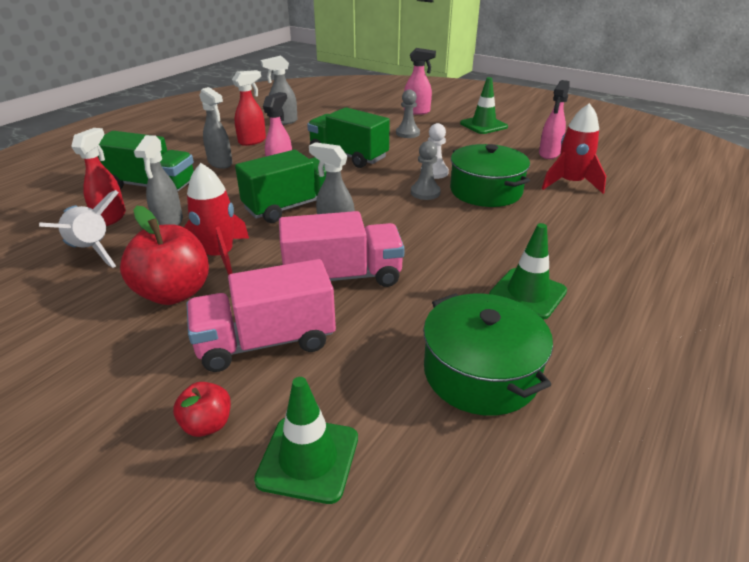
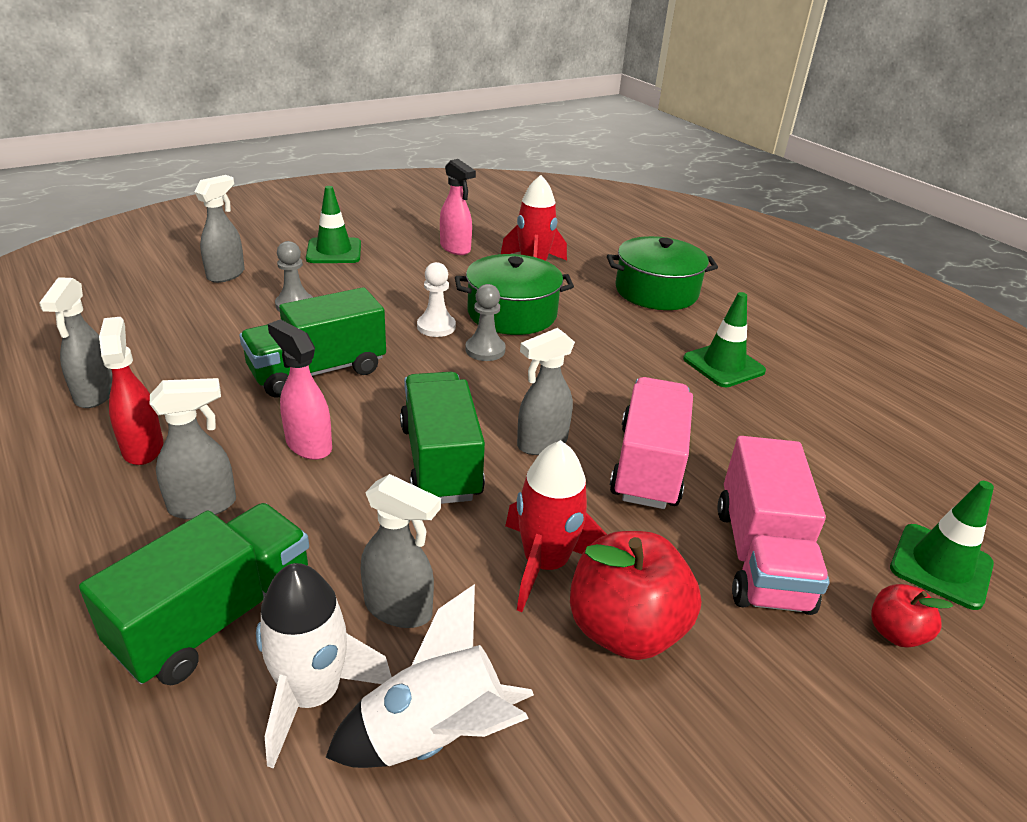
camera: 70 degrees left, 0 degrees up
red spray bottle [71,128,126,226] -> white rocket [256,563,392,769]
pink spray bottle [404,48,436,115] -> grey spray bottle [195,175,245,283]
green pot [423,293,553,416] -> green pot moved to [607,236,718,310]

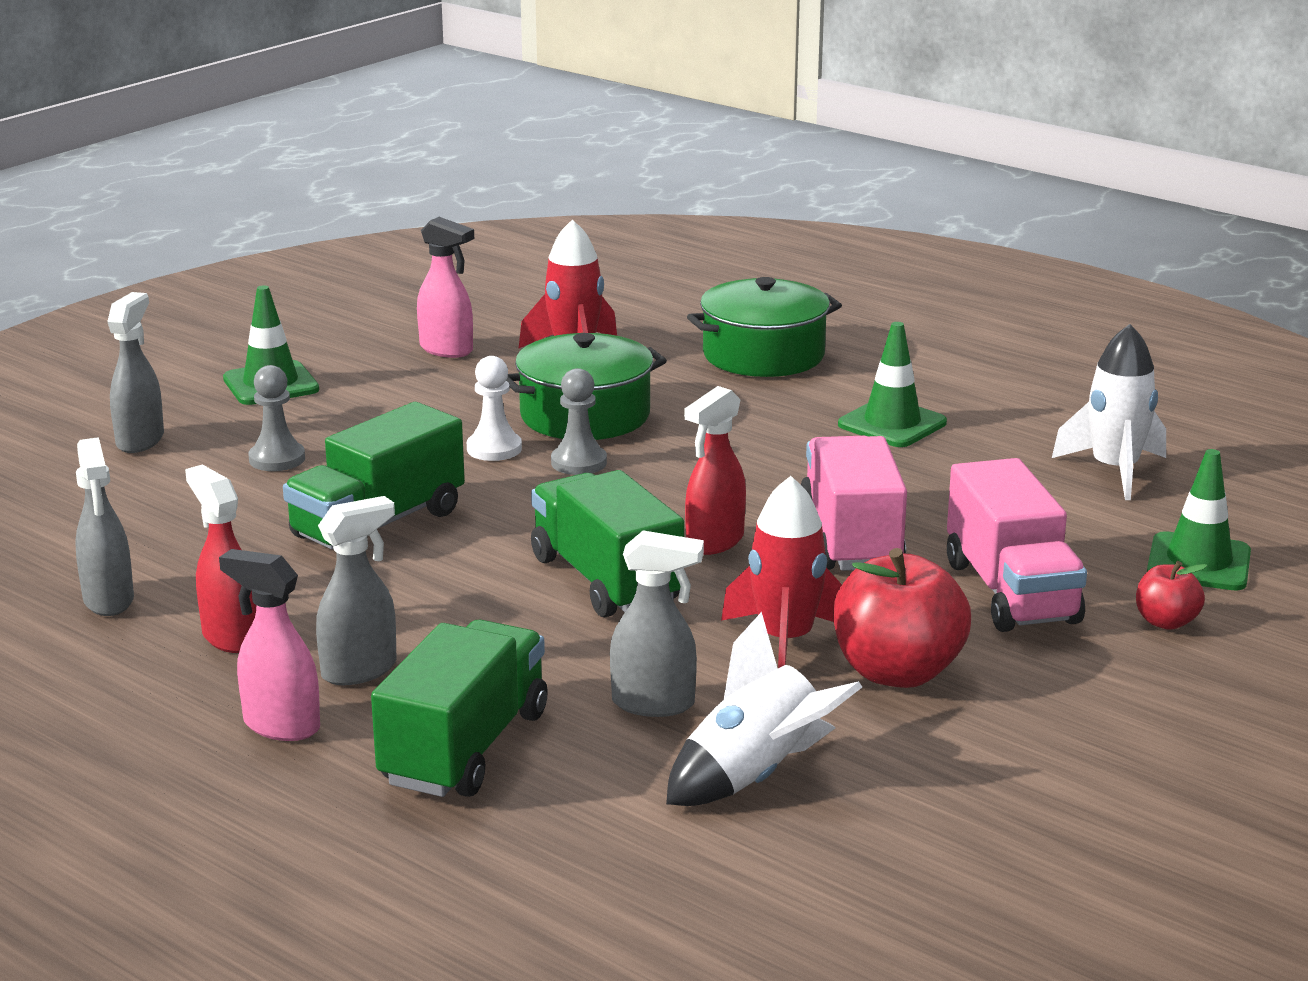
camera: 15 degrees left, 10 degrees down
white rocket [256,563,392,769] -> white rocket moved to [1052,324,1166,500]
pink spray bottle [268,319,332,460] -> pink spray bottle moved to [219,549,320,741]
grey spray bottle [517,328,575,455] -> red spray bottle [684,386,746,555]

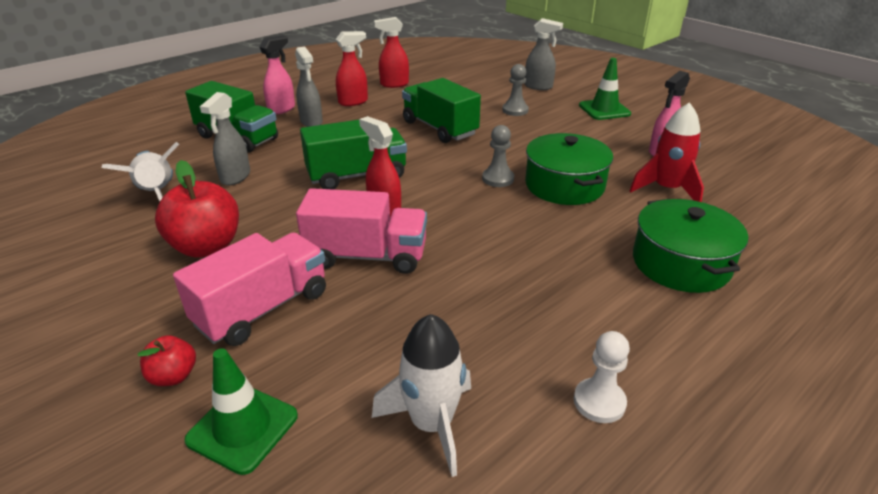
camera: 100 degrees right, 10 degrees up
grey spray bottle [75,437,134,616] -> red spray bottle [374,17,409,88]
white pawn [467,356,522,461] -> white pawn moved to [574,331,630,423]
red rocket [721,476,842,668] -> none
green traffic cone [838,322,947,447] -> none
pink truck [947,458,1087,632] -> pink truck turned 135 degrees clockwise [173,232,326,346]

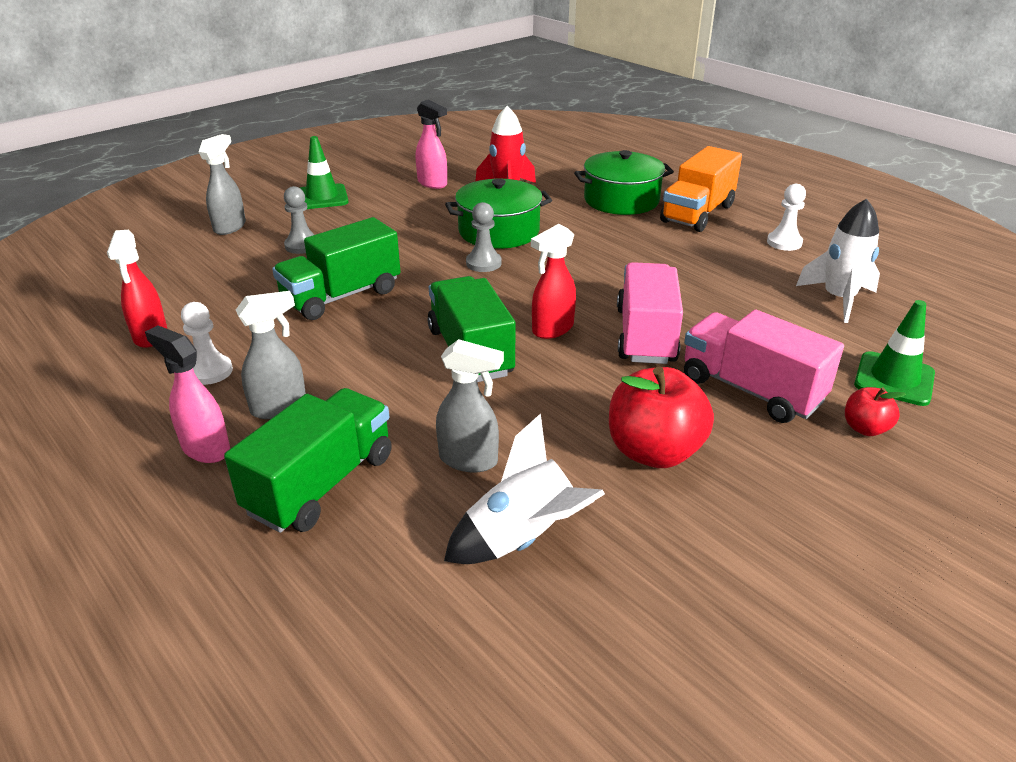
camera: 90 degrees left, 0 degrees up
red spray bottle [336,31,368,106] -> white pawn [181,302,233,385]
none -> orange truck [660,146,742,232]

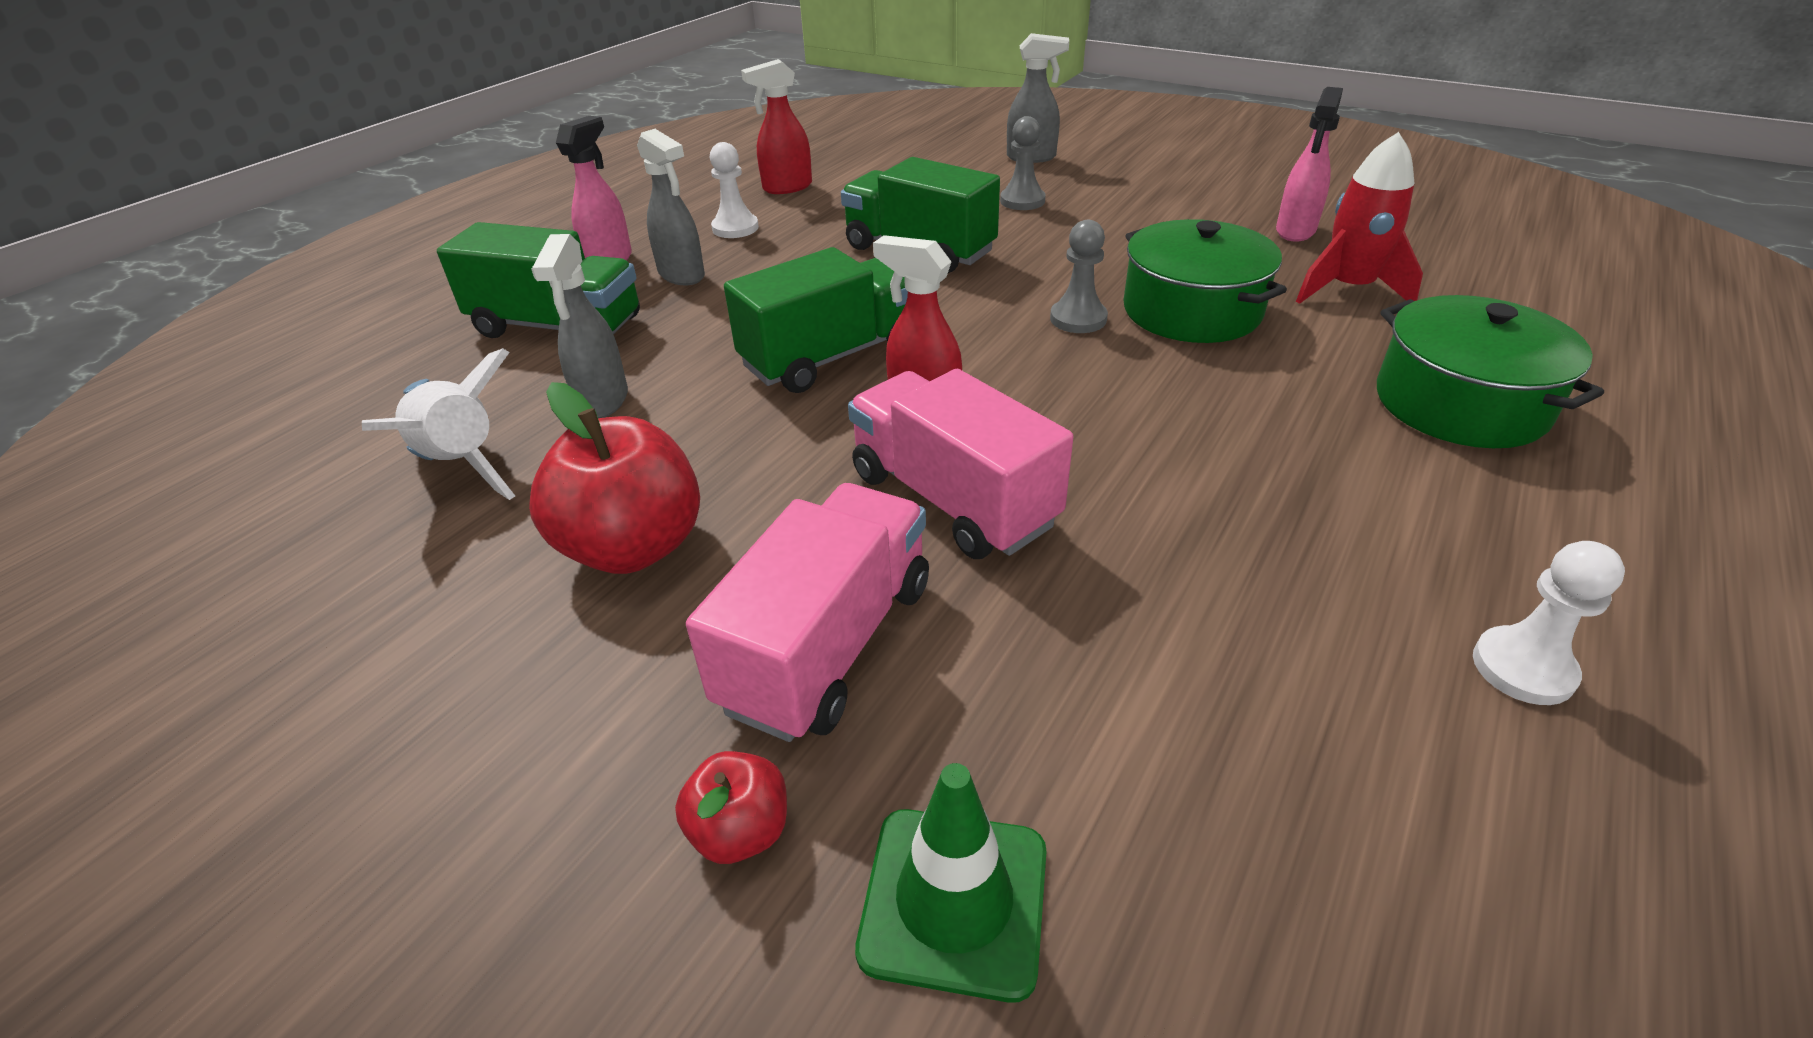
camera: 75 degrees right, 5 degrees up
green traffic cone [300,136,349,209] -> none
pink truck [617,262,683,364] -> pink truck turned 120 degrees counterclockwise [848,369,1073,559]
orange truck [660,146,742,232] -> none
white rocket [796,199,880,323] -> none

